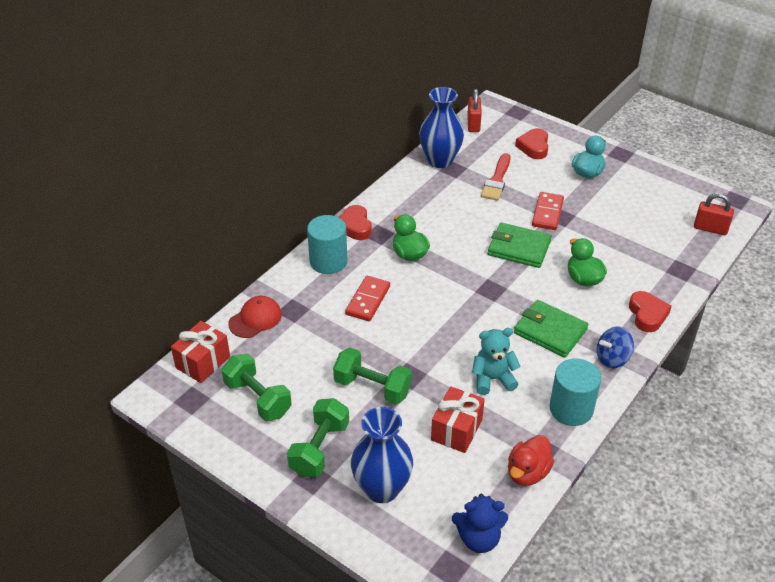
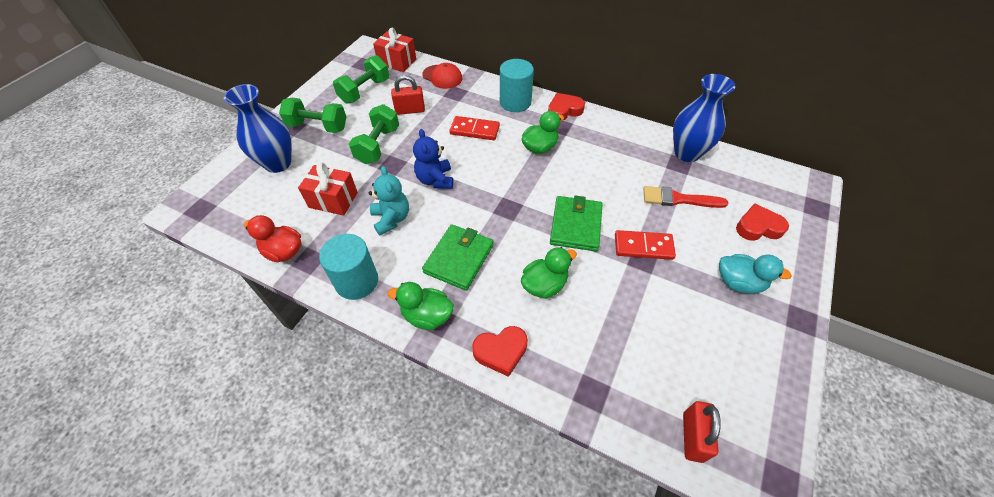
camera: 80 degrees right, 10 degrees up
blue teddy bear [452,494,508,553] -> blue teddy bear moved to [413,129,453,189]
red padlock [467,89,482,132] -> red padlock moved to [391,75,425,115]
blue spinning top [597,327,634,368] -> green duck [387,282,454,330]

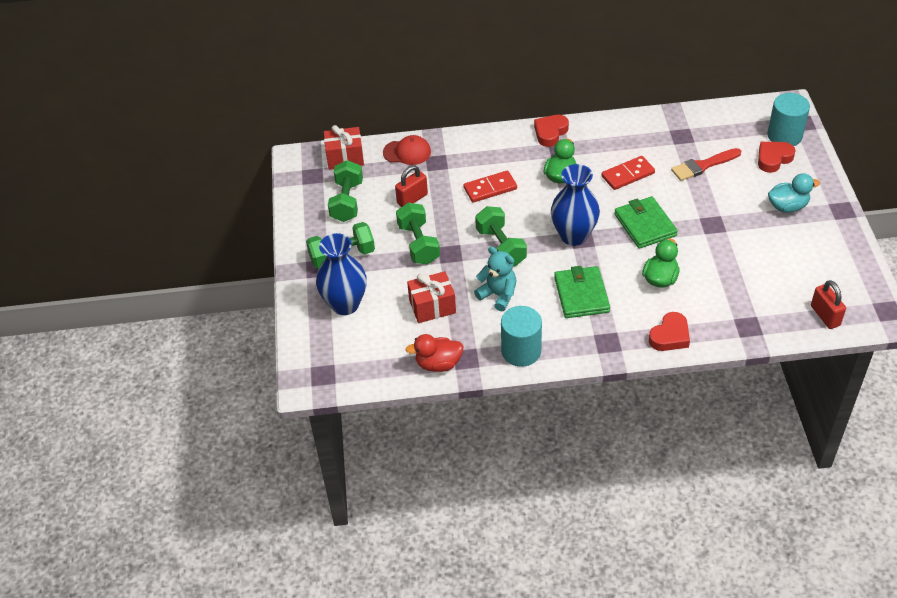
camera: 30 degrees left, 5 degrees down
green duck [387,282,454,330] -> none
blue teddy bear [413,129,453,189] -> green dumbbell [475,206,527,266]
turquoise cylinder [500,59,534,112] -> turquoise cylinder moved to [767,93,810,146]
red domino [615,230,676,260] -> red domino moved to [601,156,655,190]
blue vase [673,74,735,162] -> blue vase moved to [551,164,600,246]

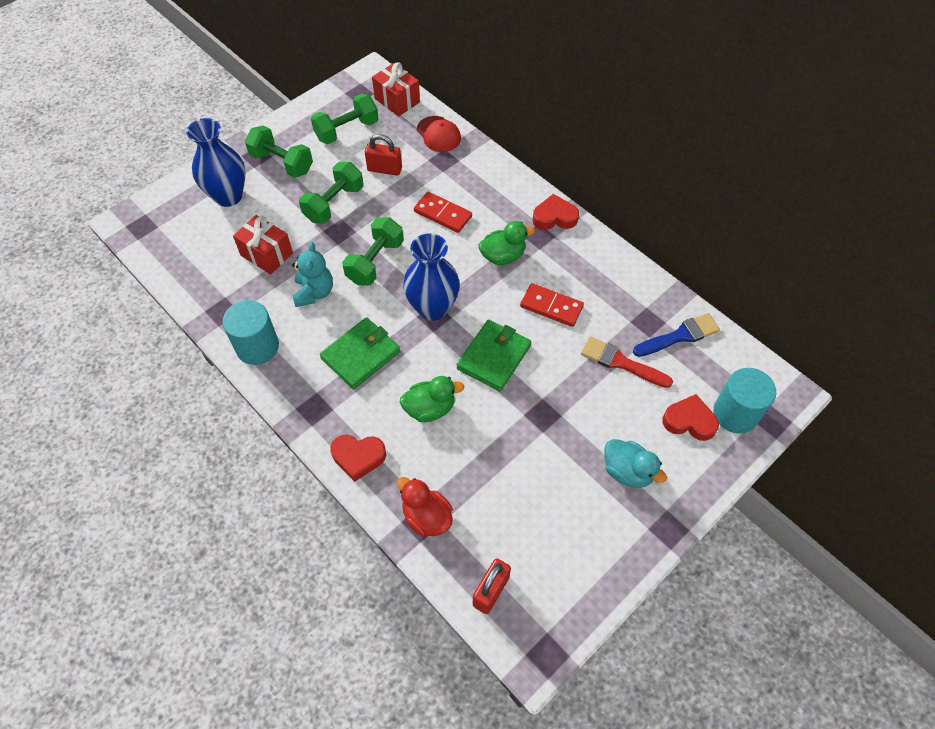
camera: 50 degrees right, 10 degrees up
red duck [405,334,463,372] -> red duck moved to [397,477,453,537]
none -> blue brush [633,313,720,357]

